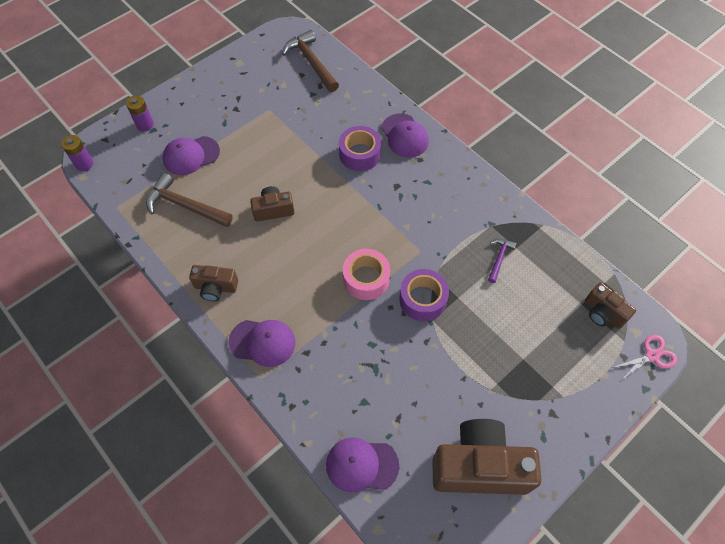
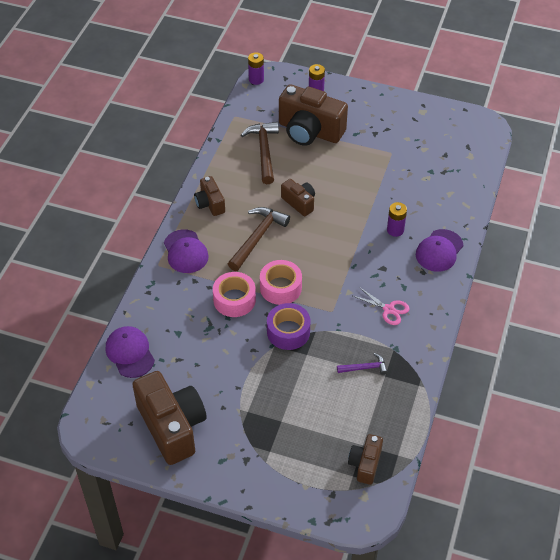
camera: 60 degrees right, 10 degrees down
purple cap [163,136,220,175] -> brown camera [279,84,348,146]
brown hammer [282,30,339,92] -> brown hammer moved to [228,207,290,271]
purple tape [339,126,381,171] -> purple battery [387,202,407,237]
pink scissors [612,335,677,380] -> pink scissors moved to [353,287,410,325]
none -> pink tape [213,272,256,317]

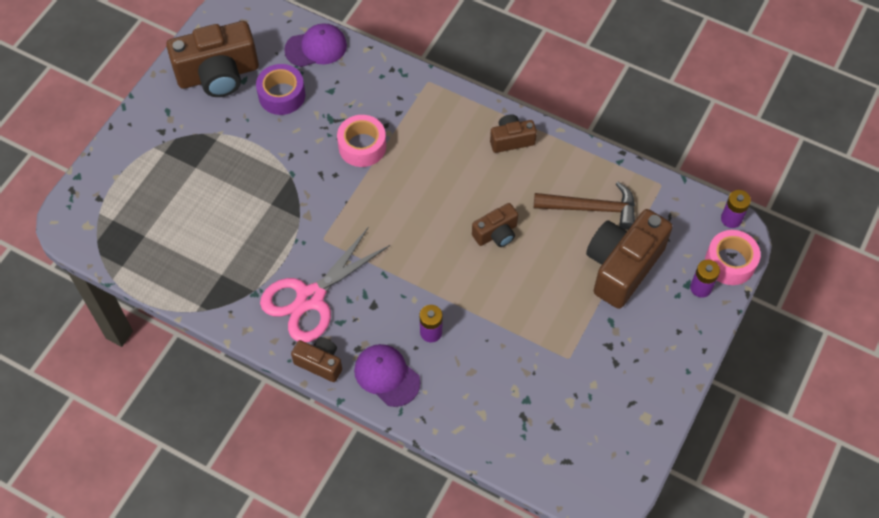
camera: 100 degrees right, 10 degrees up
purple cap [164,229,209,273] -> none
brown hammer [228,207,290,271] -> none
pink tape [260,260,302,305] -> pink tape moved to [705,230,761,285]
purple tape [267,303,311,350] -> purple tape moved to [256,64,305,115]
purple hammer [337,353,388,375] -> none
brown camera [348,434,383,485] -> brown camera moved to [291,337,342,382]
pink scissors [353,287,410,325] -> pink scissors [260,227,390,342], size x2.04

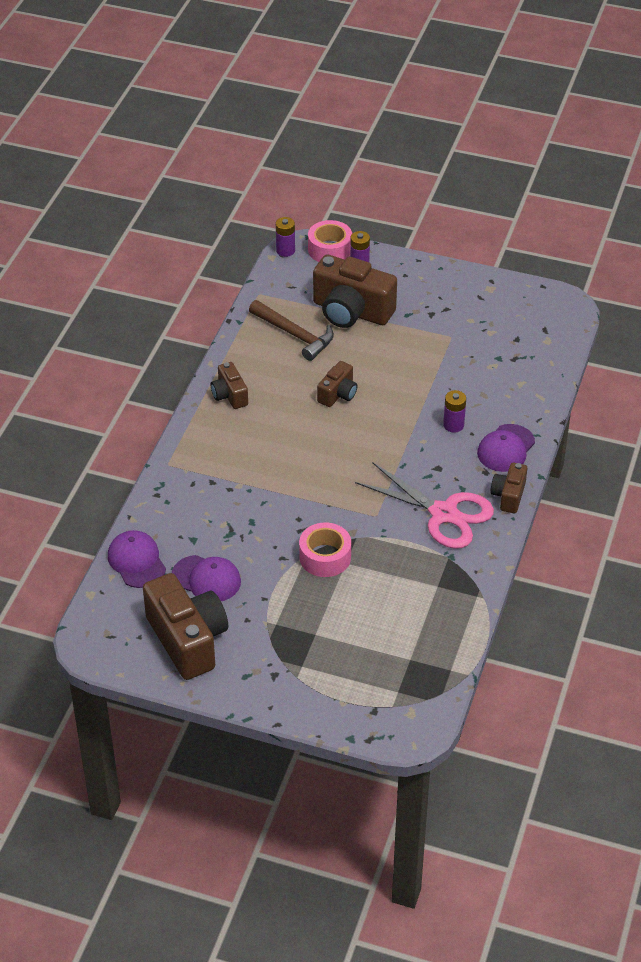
camera: 100 degrees left, 15 degrees down
purple tape [256,64,305,115] -> purple cap [172,555,241,601]
pink tape [337,115,386,167] -> pink tape moved to [299,523,351,577]
brown camera [472,203,518,247] -> brown camera turned 75 degrees clockwise [317,361,357,407]
brown hammer [534,182,635,230] -> brown hammer turned 135 degrees clockwise [249,300,334,361]

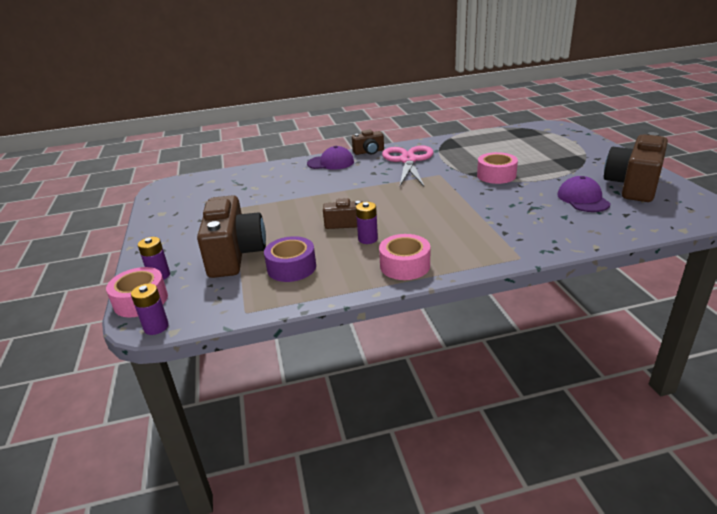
camera: 120 degrees left, 15 degrees down
purple cap [108,530,166,588] -> none
brown camera [211,362,248,409] -> pink tape [379,234,430,280]
brown hammer [249,300,334,361] -> purple tape [264,236,316,282]
purple battery [443,390,466,433] -> purple battery moved to [356,202,378,244]

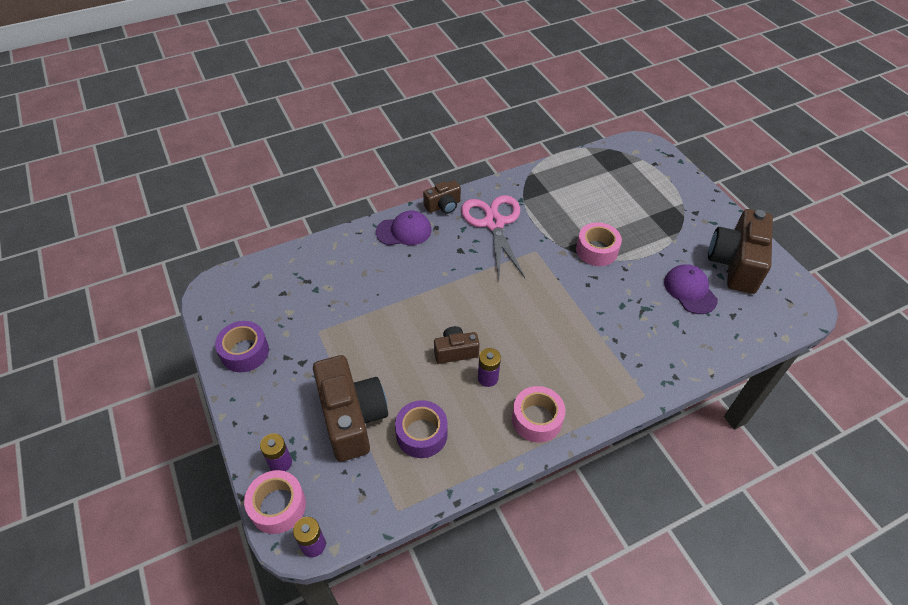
camera: 15 degrees left, 20 degrees up
none -> purple tape [215,321,269,372]

